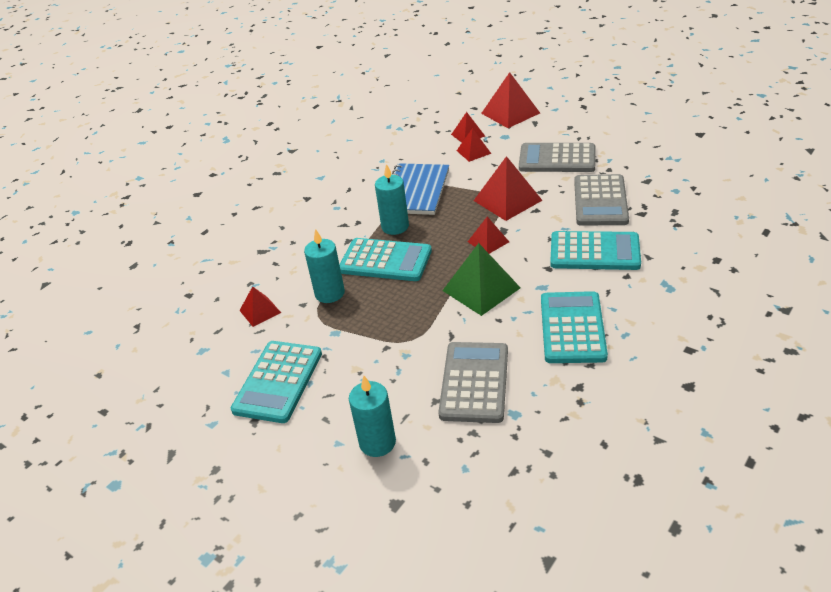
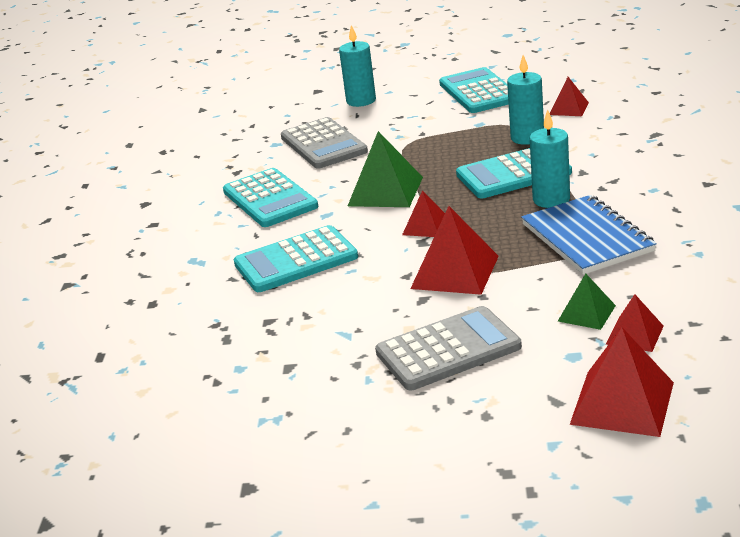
camera: 145 degrees right, 10 degrees down
red pyramid [457,128,491,162] -> green pyramid [558,273,616,330]
grey calculator [574,174,629,226] -> none

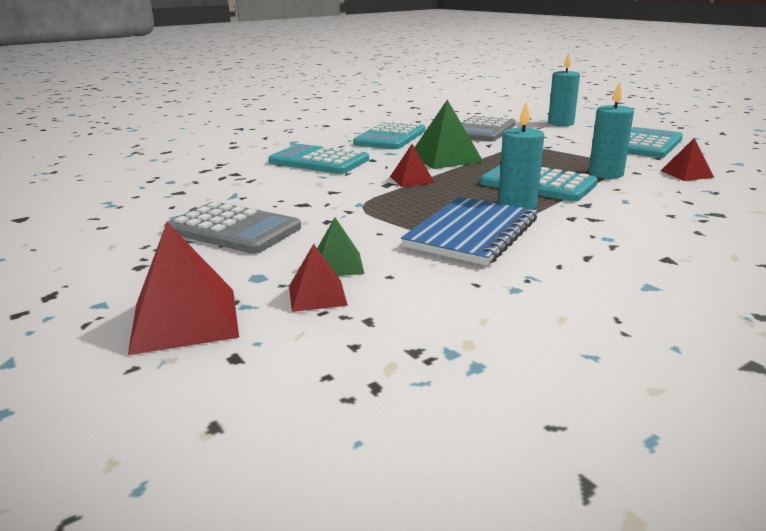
camera: 50 degrees right, 5 degrees down
red pyramid [410,206,499,295] -> none

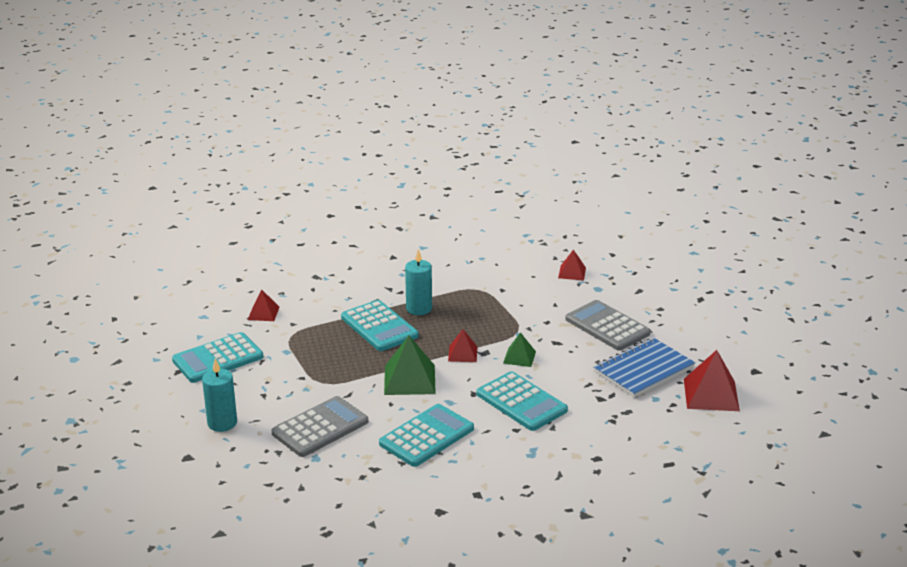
camera: 160 degrees left, 5 degrees up
red pyramid [128,222,239,355] -> red pyramid moved to [684,350,740,411]
green pyramid [317,217,364,276] -> green pyramid moved to [503,332,536,367]
blue notebook [401,197,537,266] -> blue notebook moved to [593,337,695,398]
turquoise candle [589,81,634,179] -> none

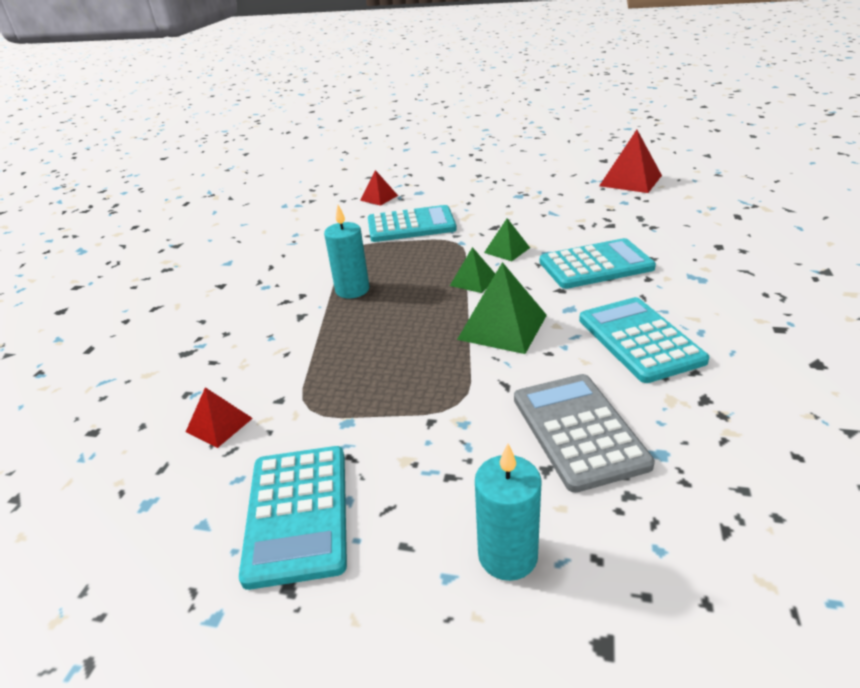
camera: 60 degrees left, 5 degrees up
turquoise calculator [341,300,419,351] -> turquoise calculator moved to [368,205,457,242]
red pyramid [448,329,477,362] -> green pyramid [450,247,495,293]
grey calculator [565,300,651,351] -> none
blue notebook [593,337,695,398] -> none

